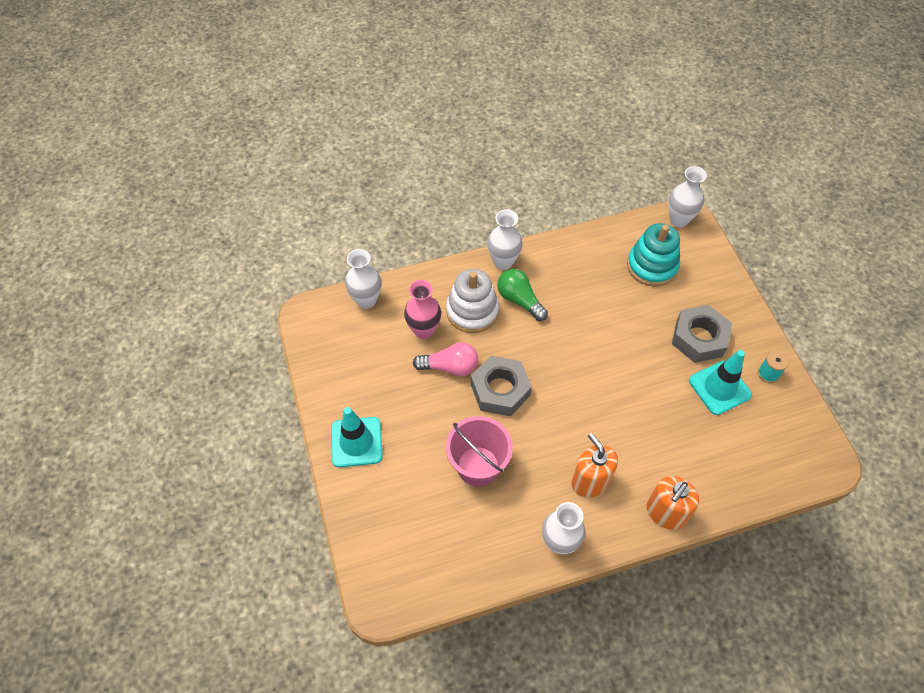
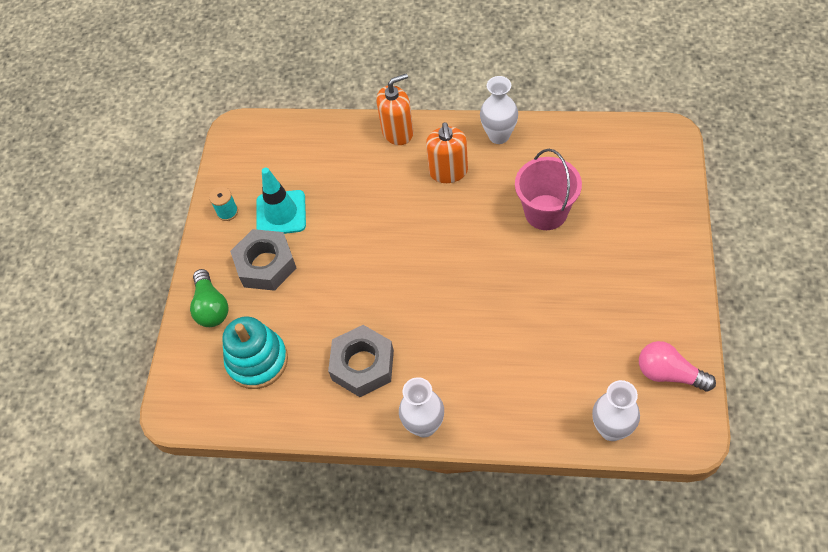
camera: 150 degrees left, 0 degrees up
turquoise traffic cone [331,407,383,467] -> none
pink vase [404,280,441,339] -> none
pink light bulb [413,342,478,376] -> pink light bulb moved to [639,341,716,392]
white stacking toy [446,269,499,333] -> none
grey nut [471,356,532,416] -> grey nut moved to [328,325,394,397]
green light bulb [497,269,548,321] -> green light bulb moved to [190,269,229,327]
white vase [668,166,707,227] -> none

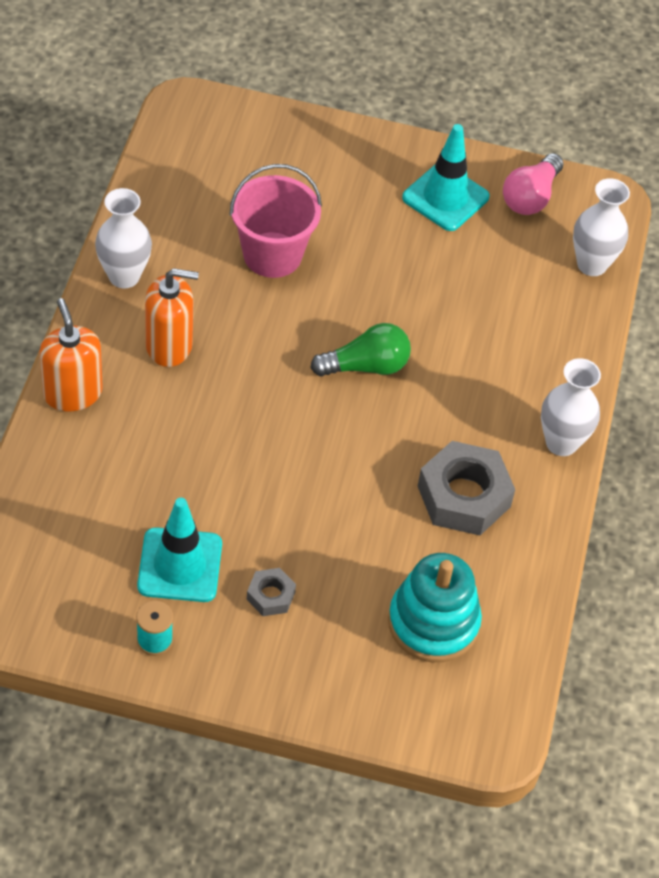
camera: 95 degrees left, 5 degrees down
green light bulb [190,269,229,327] -> green light bulb moved to [310,323,411,377]
grey nut [230,229,296,291] -> grey nut [247,568,296,616], size x0.50
none -> turquoise traffic cone [402,124,490,231]

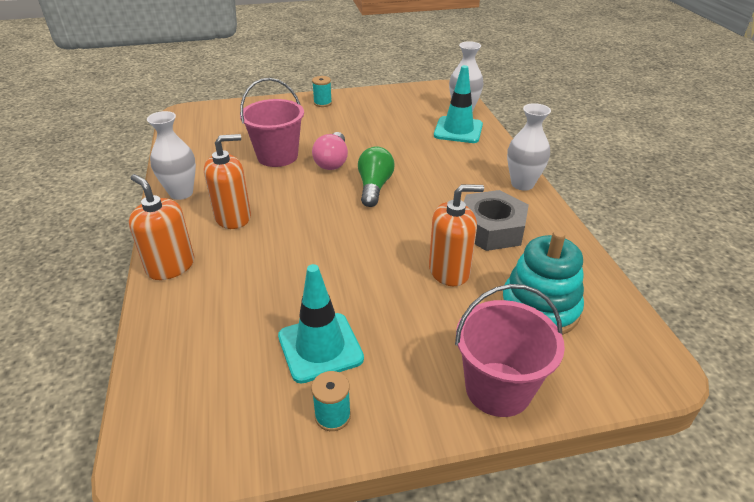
camera: 20 degrees left, 15 degrees down
grey nut [247,568,296,616] -> none
green light bulb [310,323,411,377] -> green light bulb turned 45 degrees counterclockwise [358,147,395,207]
turquoise traffic cone [402,124,490,231] -> turquoise traffic cone moved to [434,65,483,143]
pink light bulb [503,153,563,215] -> pink light bulb moved to [312,132,348,170]
none -> turquoise spool [312,76,332,107]
none -> orange soap dispenser [429,184,484,286]
none -> pink bucket [455,284,565,417]

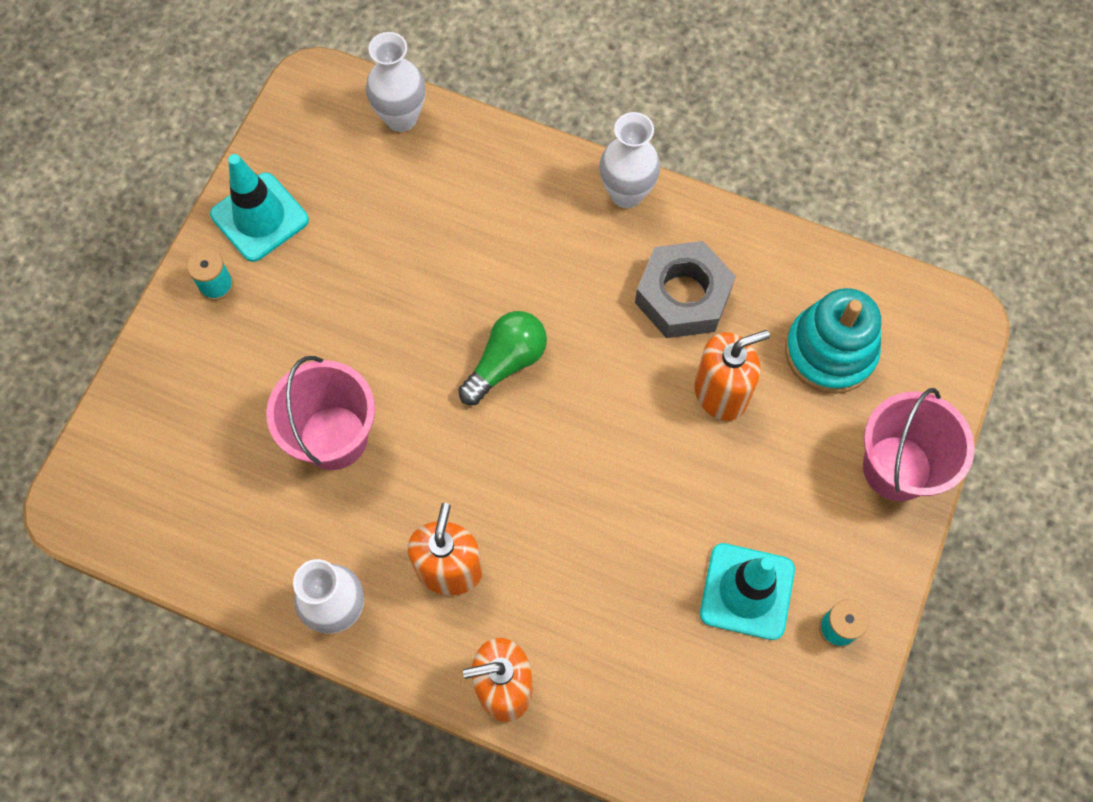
camera: 55 degrees left, 30 degrees up
pink light bulb [312,132,348,170] -> none
green light bulb [358,147,395,207] -> green light bulb turned 90 degrees clockwise [458,311,547,405]
orange soap dispenser [429,184,484,286] -> orange soap dispenser turned 45 degrees clockwise [694,330,770,421]
turquoise traffic cone [434,65,483,143] -> turquoise traffic cone moved to [210,154,309,262]

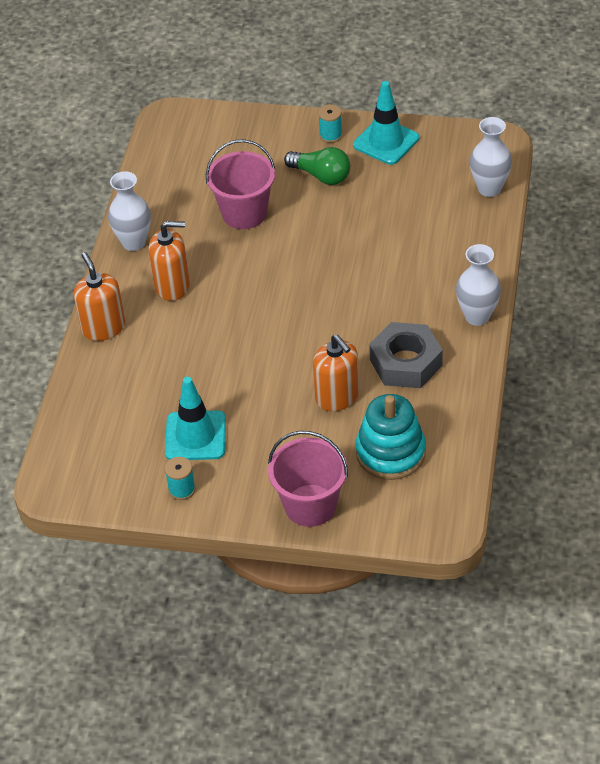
camera: 80 degrees right, 20 degrees down
green light bulb [458,311,547,405] -> green light bulb moved to [284,147,350,185]

